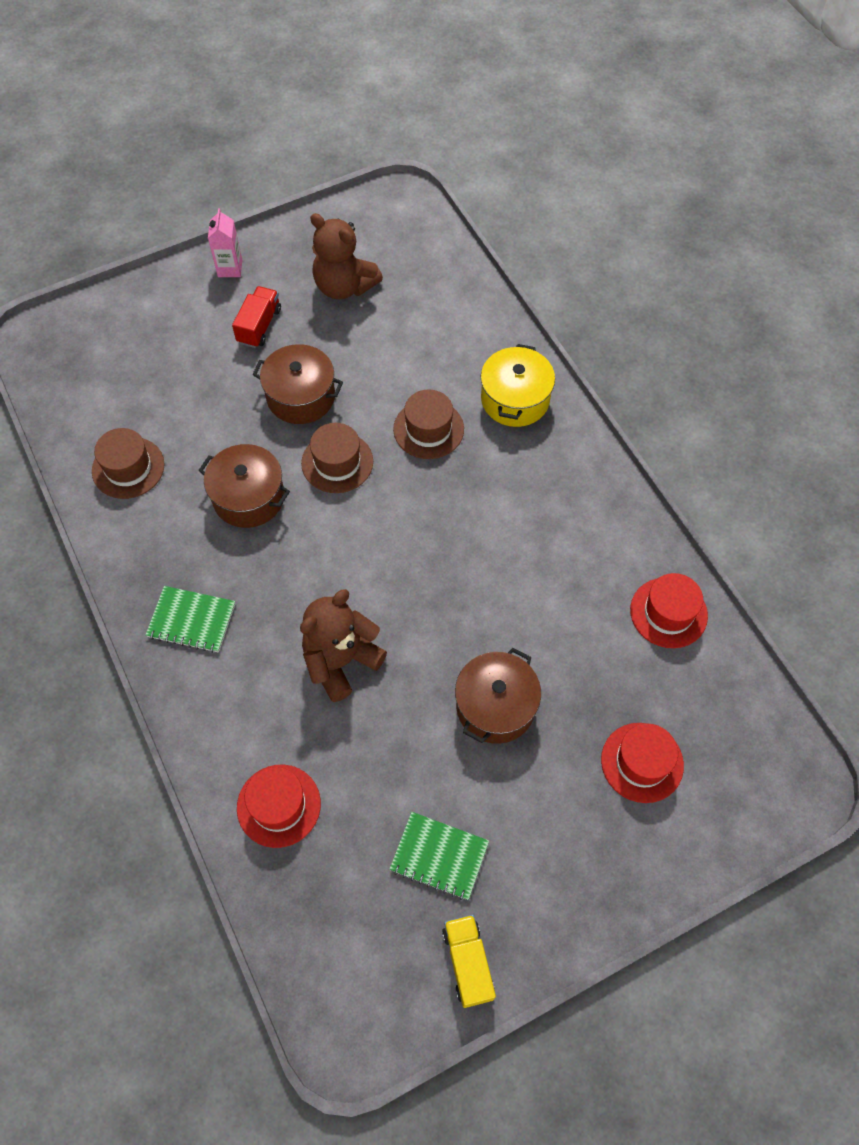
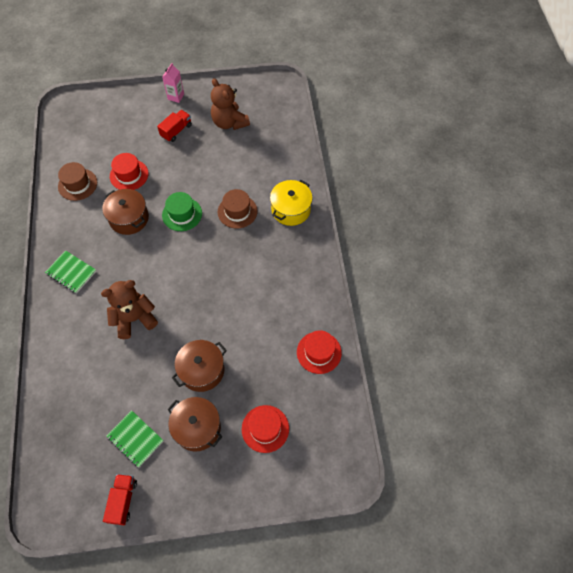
camera: 20 degrees right, 0 degrees up
red hat [237,764,321,848] -> red hat moved to [110,153,148,190]
brown pot [252,344,343,424] -> brown pot moved to [167,397,222,451]
brown hat [301,423,373,493] -> green hat [162,192,202,231]
yellow truck [442,915,496,1008] -> red truck [103,474,137,525]

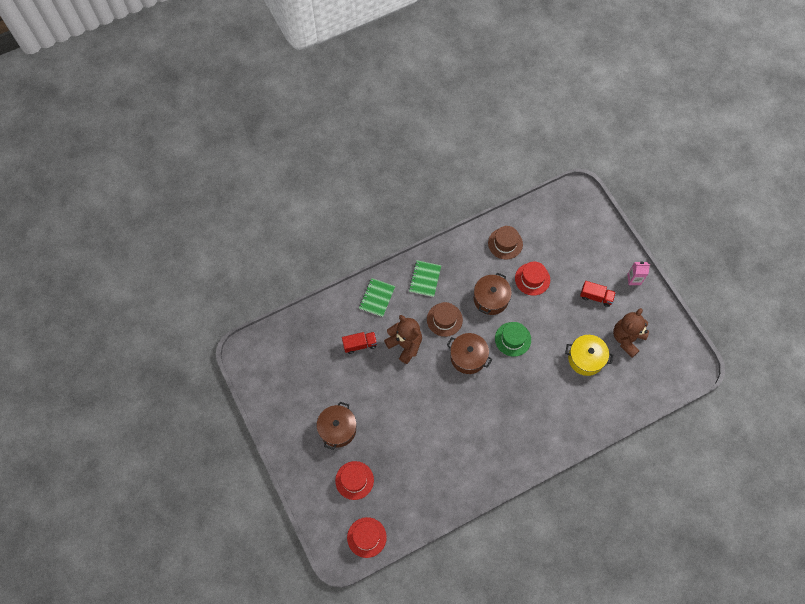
camera: 70 degrees right, 5 degrees up
red truck [103,474,137,525] -> red truck moved to [342,332,377,354]
green notebook [106,410,164,467] -> green notebook moved to [359,278,395,317]
brown pot [172,340,227,392] -> brown pot moved to [447,333,492,374]
brown hat [218,189,257,228] -> brown hat moved to [427,302,463,337]
yellow pot [270,180,313,226] -> yellow pot moved to [565,335,613,376]
red hat [297,330,342,374] -> red hat moved to [347,517,387,558]

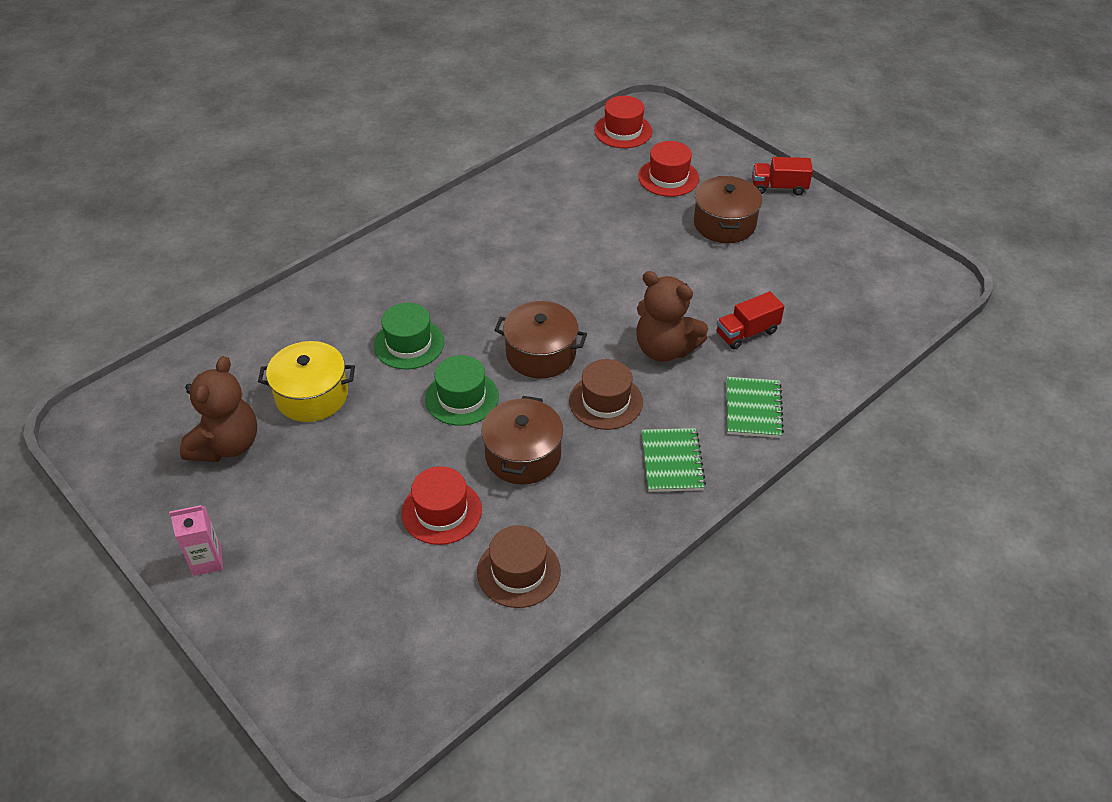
camera: 165 degrees right, 20 degrees down
red truck [580,281,616,307] -> red truck moved to [752,157,813,195]
none -> green hat [374,303,444,369]

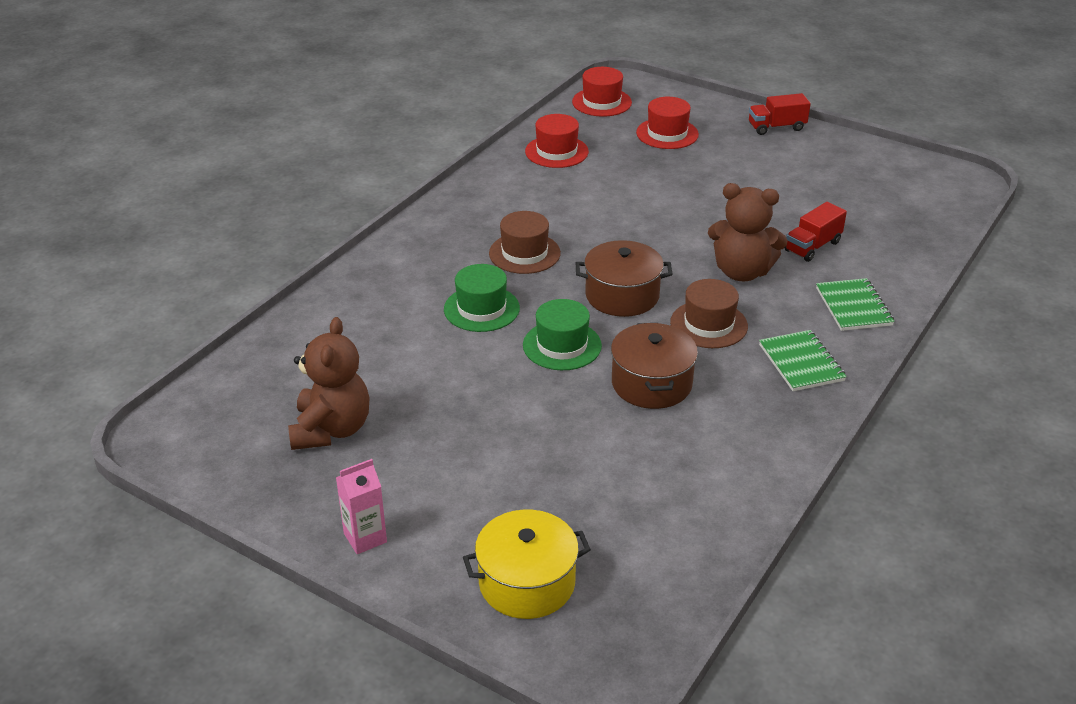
camera: 15 degrees left, 10 degrees down
yellow pot [258,341,355,422] -> yellow pot moved to [463,510,591,619]
red hat [402,466,482,545] -> red hat moved to [525,114,589,168]
brown hat [477,525,561,608] -> brown hat moved to [489,211,561,274]
brown pot [694,176,762,243] -> none

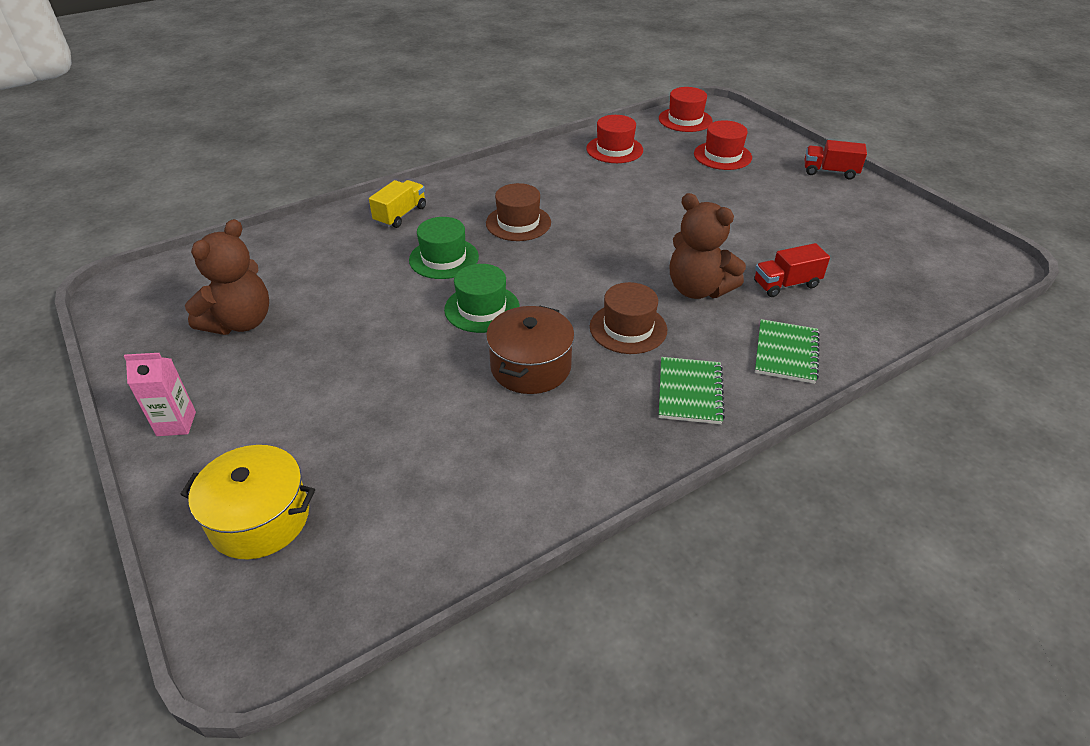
camera: 25 degrees right, 5 degrees up
brown pot [576,240,672,317] -> none
none -> yellow truck [369,180,426,228]

